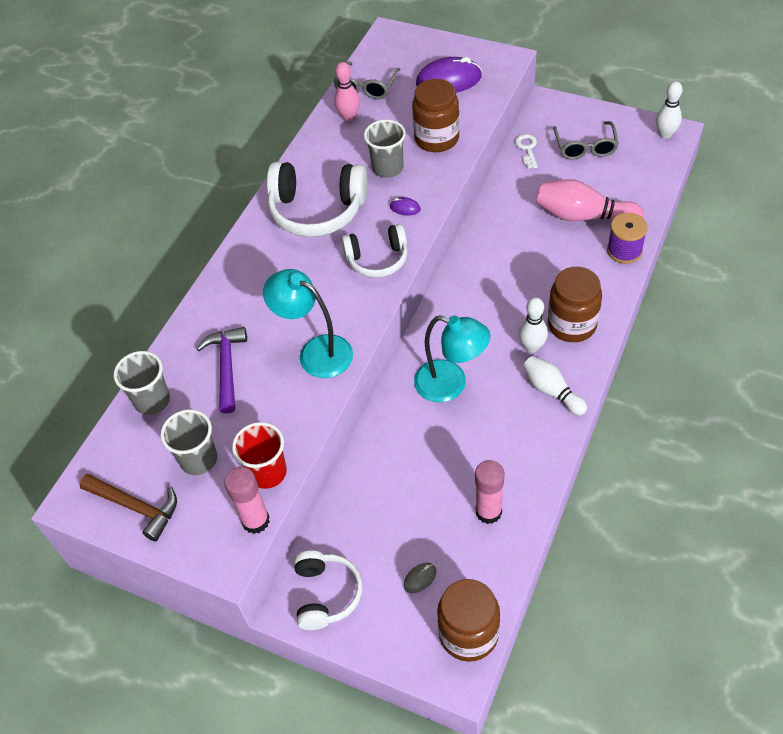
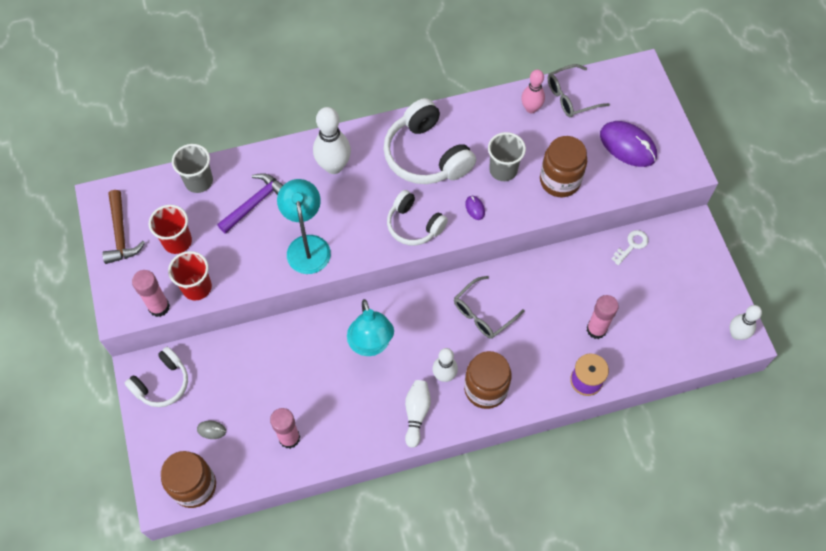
camera: 45 degrees right, 10 degrees up
grey cup [160,409,217,475] -> red cup [149,205,192,254]
pink bowling pin [536,179,644,221] -> pink glue stick [587,295,619,339]
grey glasses [553,121,619,160] -> grey glasses moved to [454,276,524,339]
none -> white bowling pin [313,107,351,174]

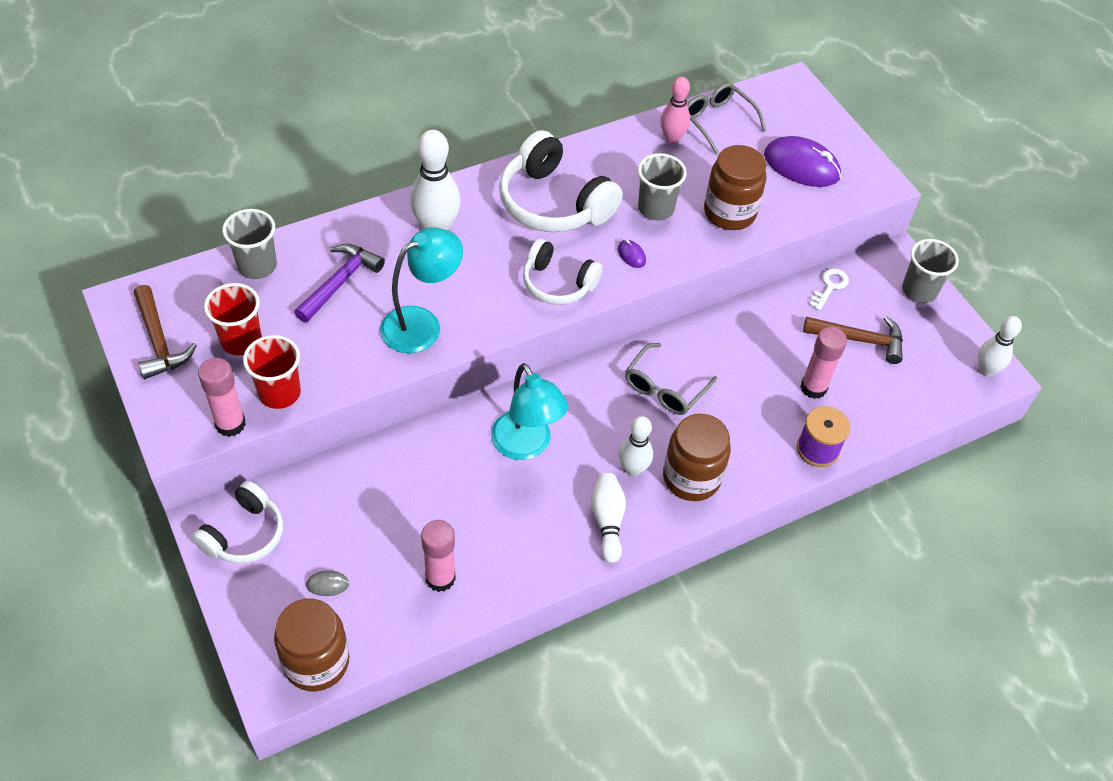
camera: 15 degrees left, 10 degrees down
turquoise lamp [277,179,331,274] -> turquoise lamp turned 75 degrees clockwise [380,227,463,353]
grey glasses [548,64,610,117] -> grey glasses turned 90 degrees clockwise [687,83,766,155]
none -> brown hammer [803,316,903,364]
none -> grey cup [902,239,959,303]

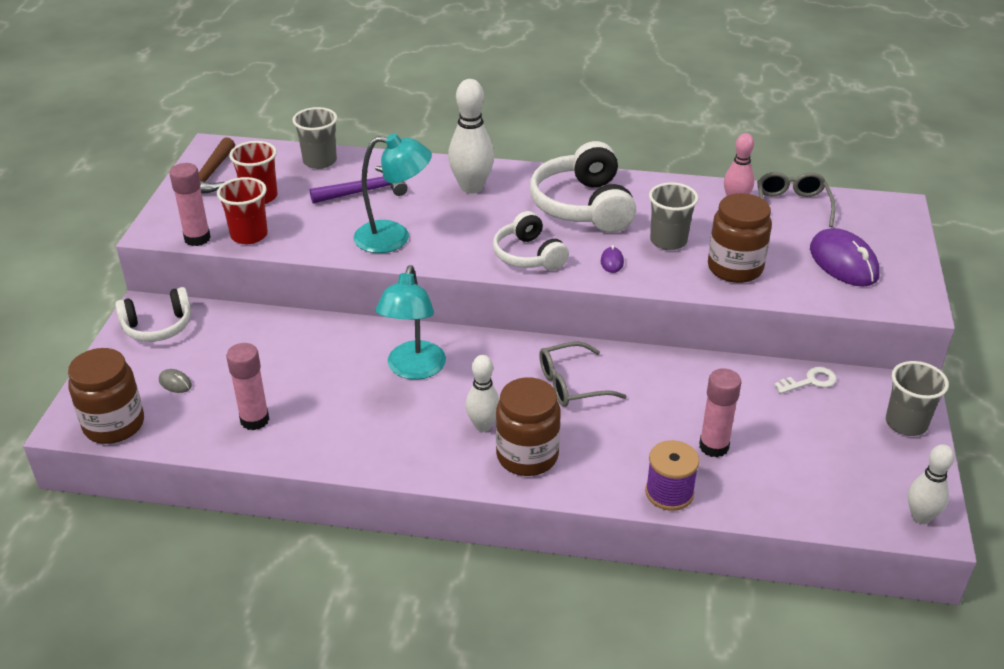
camera: 40 degrees right, 15 degrees down
white bowling pin [591,473,626,563] -> none
brown hammer [803,316,903,364] -> none

